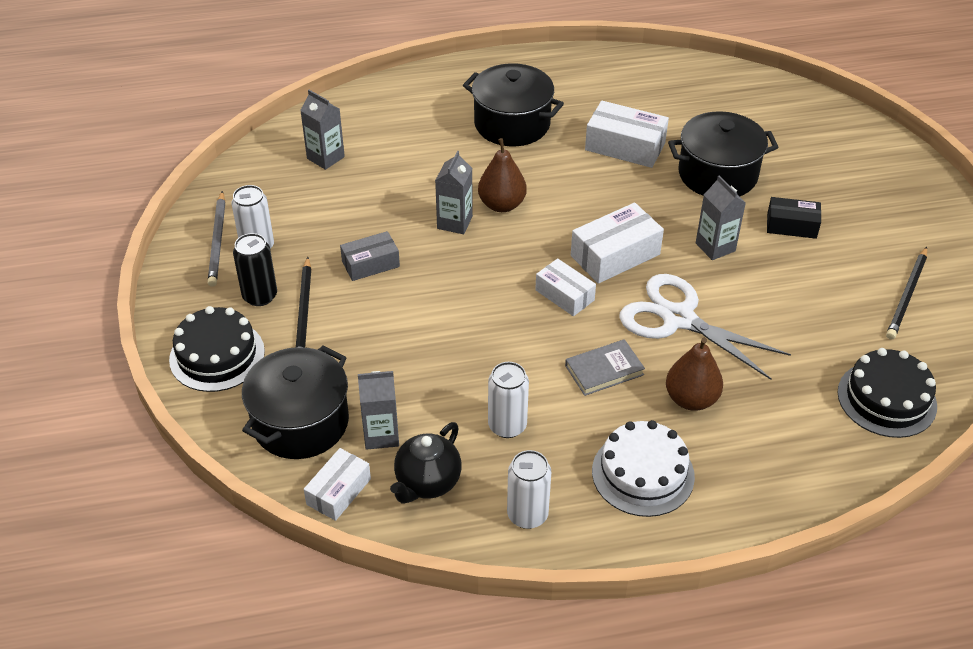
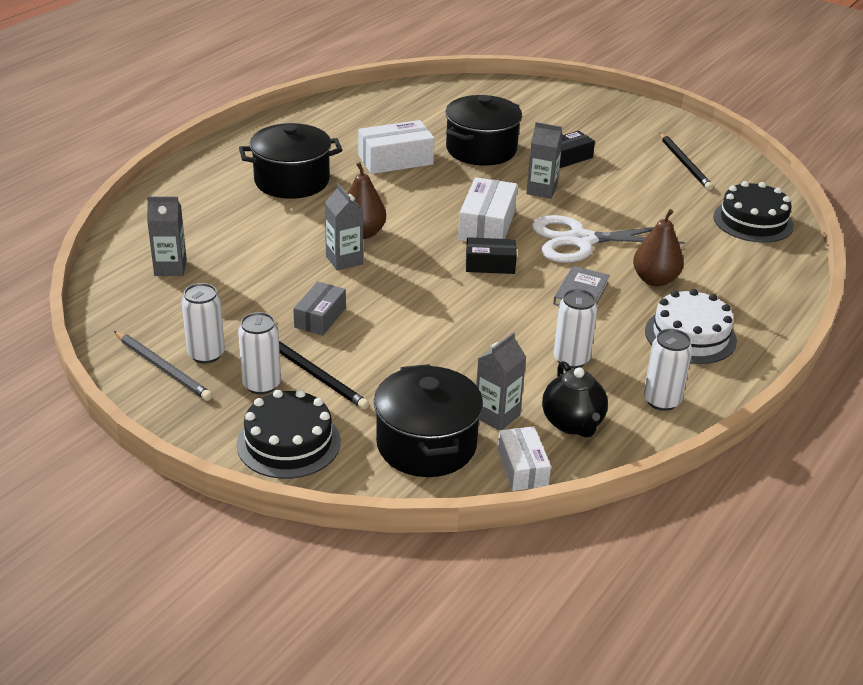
camera: 45 degrees left, 10 degrees down
black can [233,233,277,306] -> white can [238,312,281,395]
white box [535,258,596,316] -> black box [466,237,517,274]

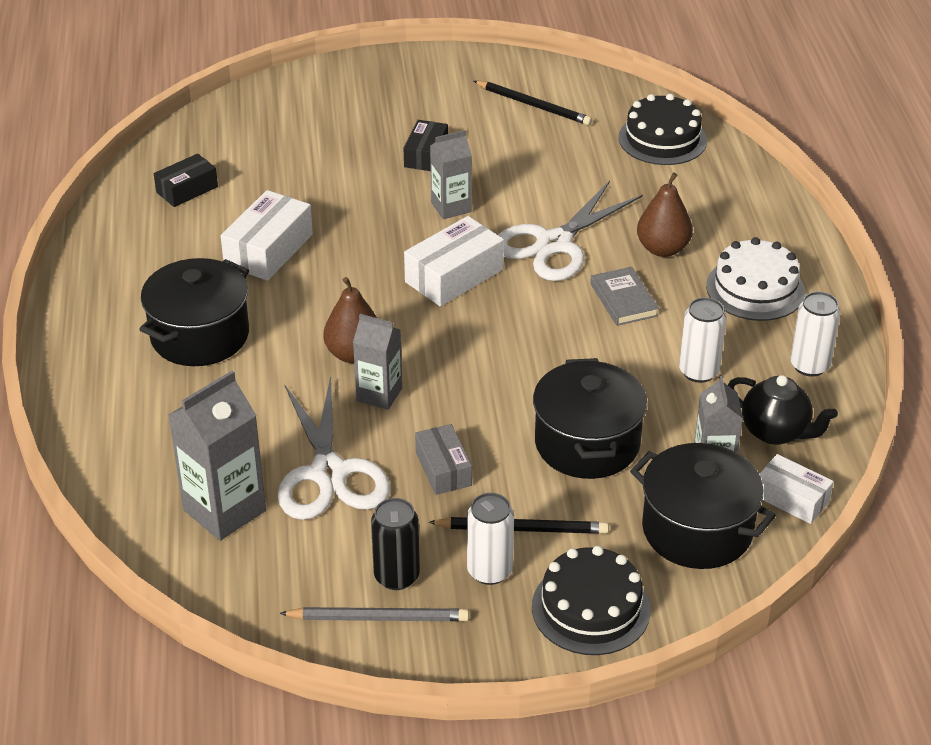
camera: 40 degrees left, 5 degrees up
grey carton [147,196,187,276] -> grey carton [169,371,266,541], size x1.58
white can [181,283,225,364] -> black can [371,498,420,590]
black pot [445,95,522,166] -> black pot moved to [533,358,647,479]
white box [458,177,517,242] -> white box turned 75 degrees clockwise [404,216,504,306]
black box [466,237,517,274] -> black box moved to [154,154,218,207]
none -> white scissors [278,376,390,520]

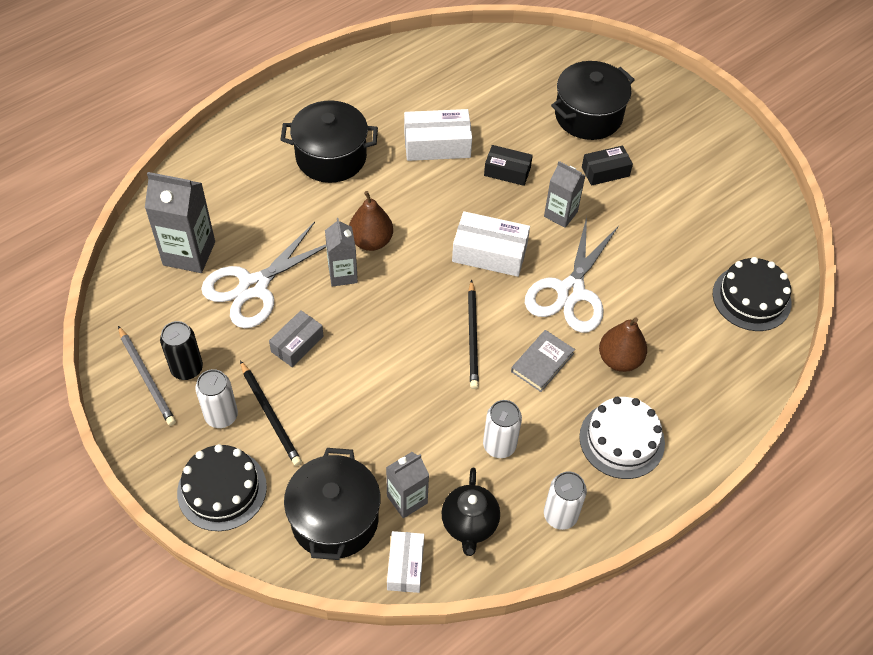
camera: 55 degrees right, 15 degrees up
black box [154,154,218,207] -> black box moved to [484,145,533,186]
black pencil [474,81,592,125] -> black pencil moved to [468,280,479,389]
white scissors [498,181,643,281] -> white scissors turned 75 degrees counterclockwise [525,217,619,333]
black pot [533,358,647,479] -> black pot moved to [551,61,635,140]

